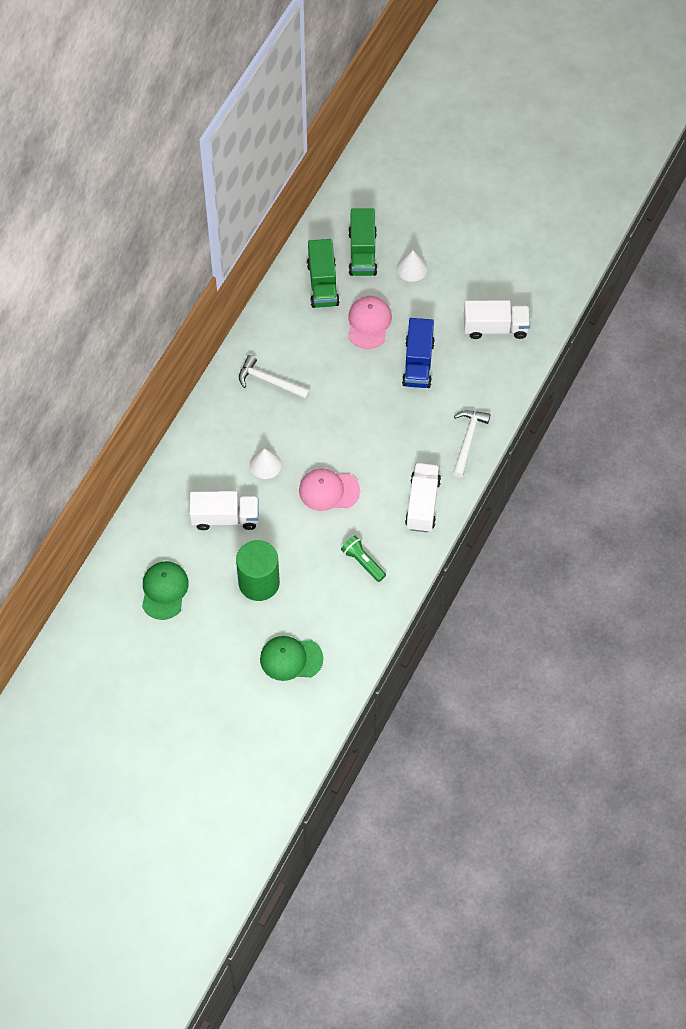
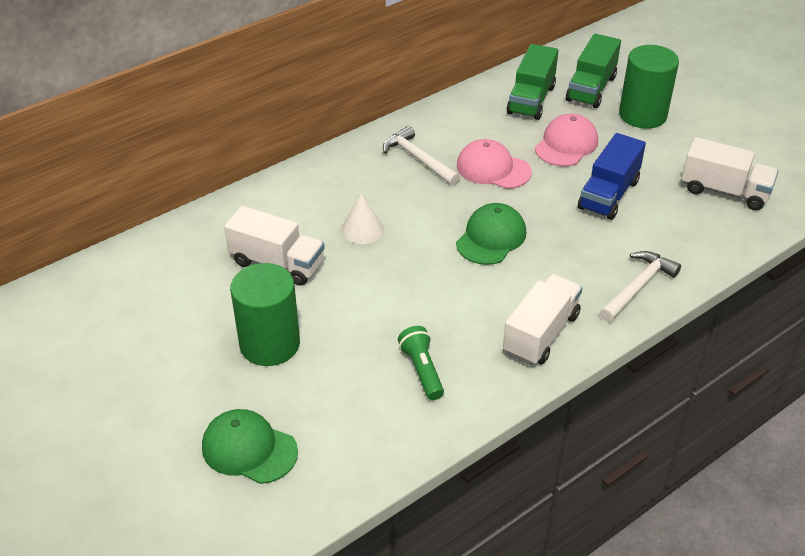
camera: 25 degrees right, 20 degrees down
green cap [142,561,189,620] -> green cap moved to [456,203,526,265]
pink cap [299,468,360,511] -> pink cap moved to [457,139,532,189]
white cone [397,250,427,282] -> green cylinder [619,45,679,129]

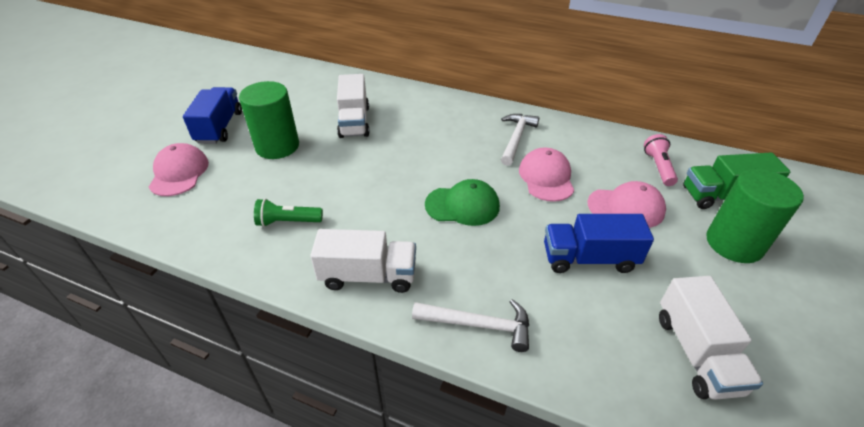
camera: 60 degrees right, 0 degrees up
green cap [202,409,298,484] -> pink cap [149,143,209,196]
white cone [341,193,384,244] -> none
green flashlight [398,326,444,400] -> green flashlight turned 135 degrees counterclockwise [254,198,323,227]
green truck [506,44,558,120] -> pink flashlight [644,134,678,186]
none -> blue truck [183,87,242,144]

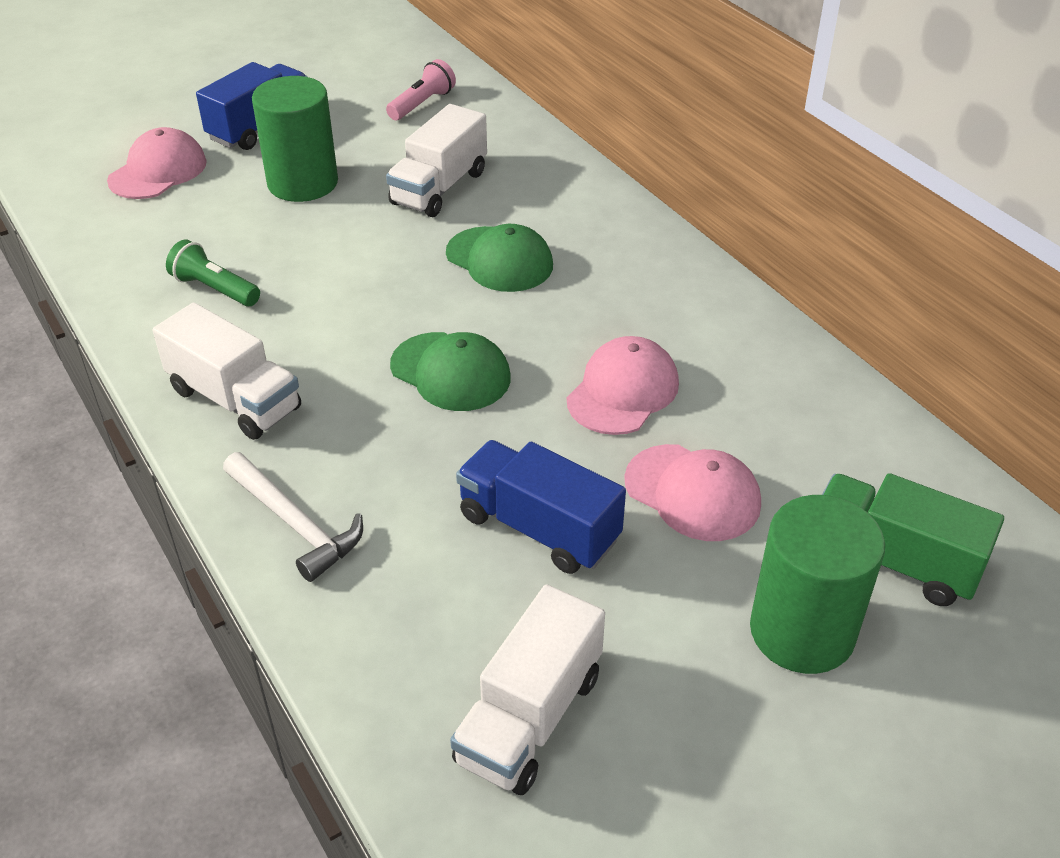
camera: 35 degrees right, 0 degrees up
white hammer [501,114,539,166] -> none
pink flashlight [644,134,678,186] -> pink flashlight moved to [386,59,456,120]
none -> green cap [446,224,553,292]

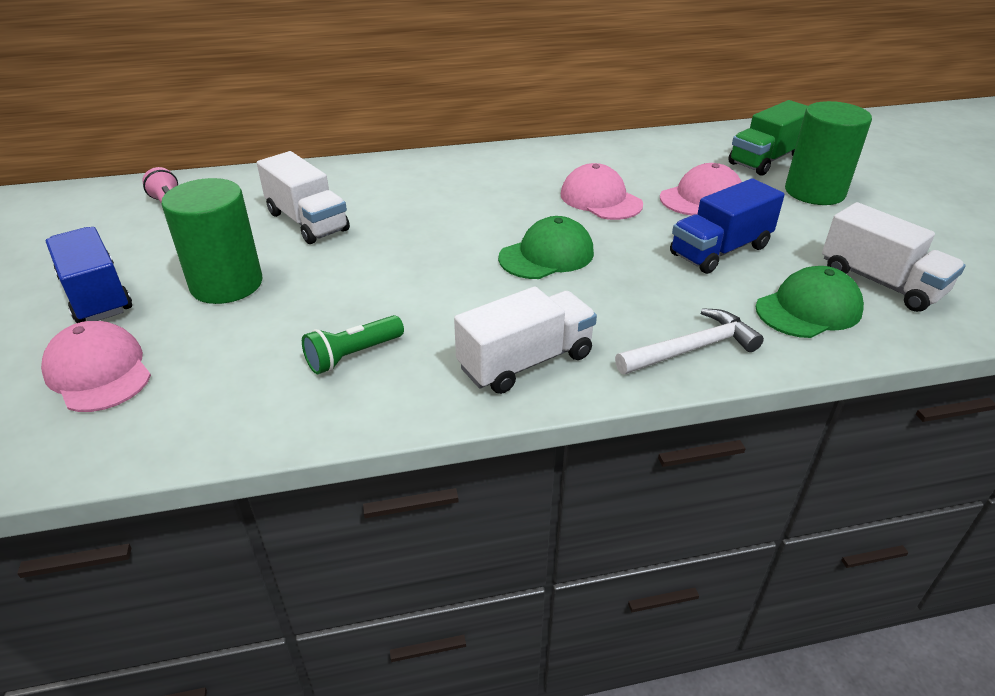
camera: 70 degrees left, 5 degrees down
green cap [446,224,553,292] -> green cap moved to [756,266,864,338]

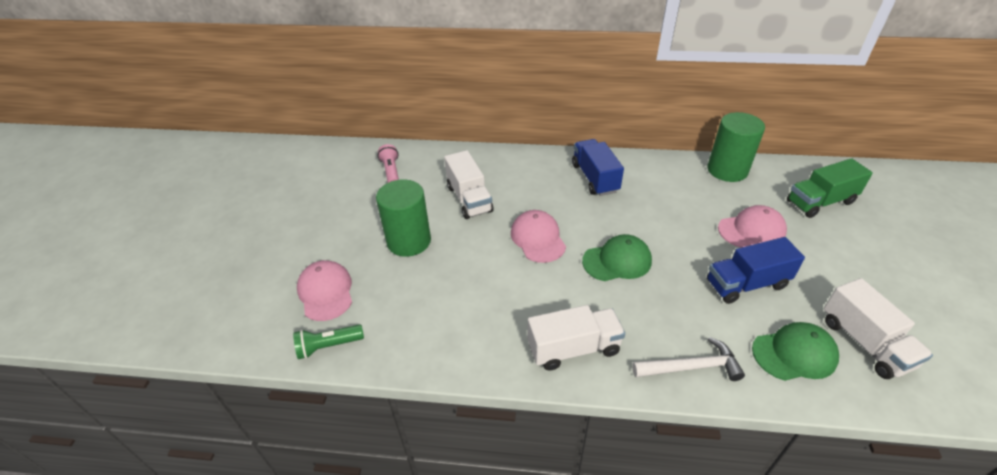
camera: 20 degrees right, 5 degrees up
blue truck [46,227,132,323] -> blue truck moved to [572,139,624,196]
green flashlight [302,315,404,374] -> green flashlight moved to [293,324,364,359]
pink cap [560,163,643,220] -> pink cap moved to [511,210,566,263]
green cylinder [785,101,872,205] -> green cylinder moved to [707,112,765,182]

